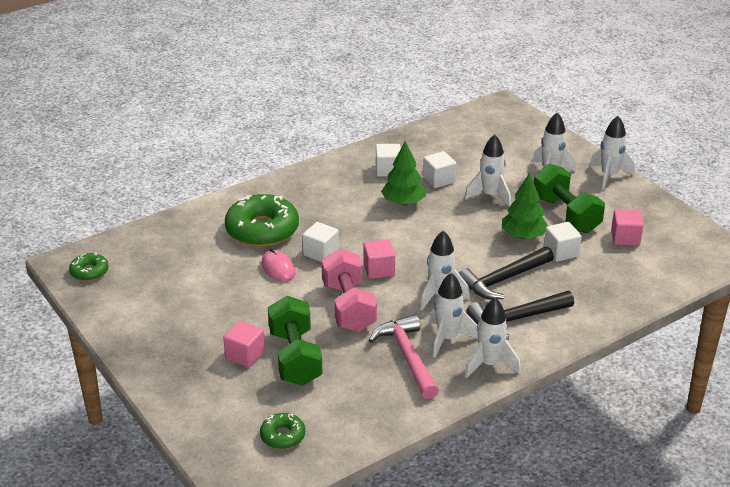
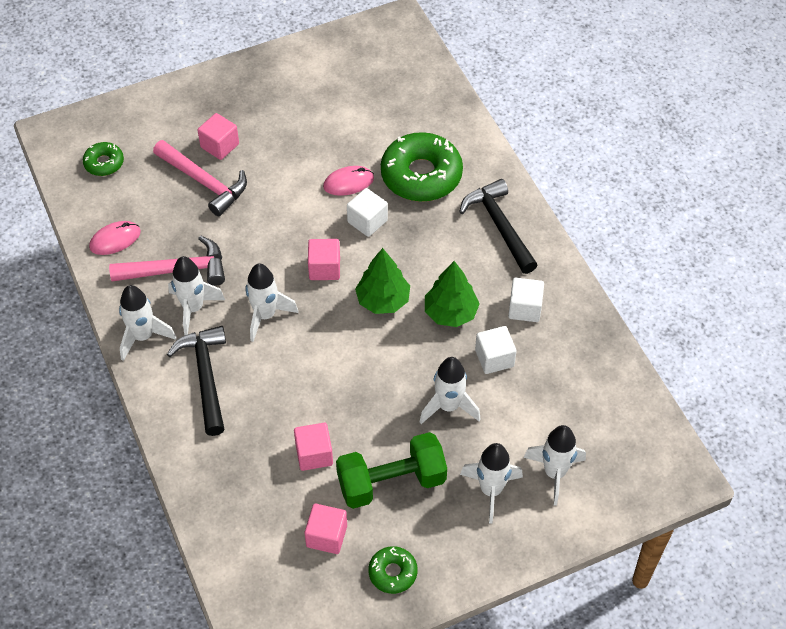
camera: 100 degrees right, 20 degrees up
green donut [69,252,109,281] -> green donut moved to [369,546,418,594]
green dumbbell [268,296,323,386] -> pink hammer [153,140,247,216]
pink dumbbell [321,249,377,332] -> none
black hammer [459,246,554,300] -> black hammer moved to [459,179,537,274]
green tree [502,173,548,239] -> green tree moved to [355,248,410,314]
white cube [544,222,582,262] -> pink cube [294,423,333,471]
white rocket [590,116,635,190] -> white rocket moved to [523,425,586,506]
none -> pink mouse [89,221,141,255]

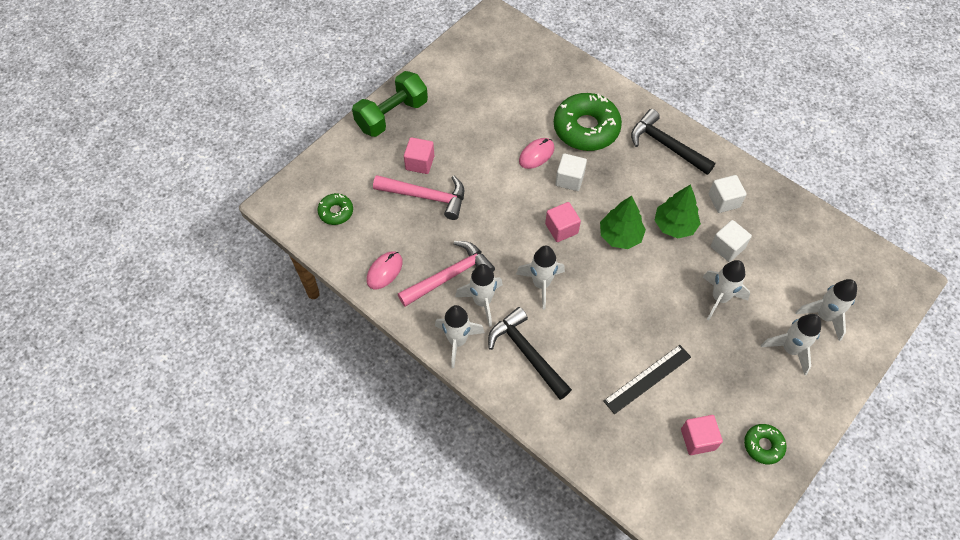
camera: 25 degrees left, 5 degrees up
pink cube [294,423,333,471] -> black ruler [603,345,691,414]
green dumbbell [336,432,447,509] -> green dumbbell moved to [352,71,428,137]

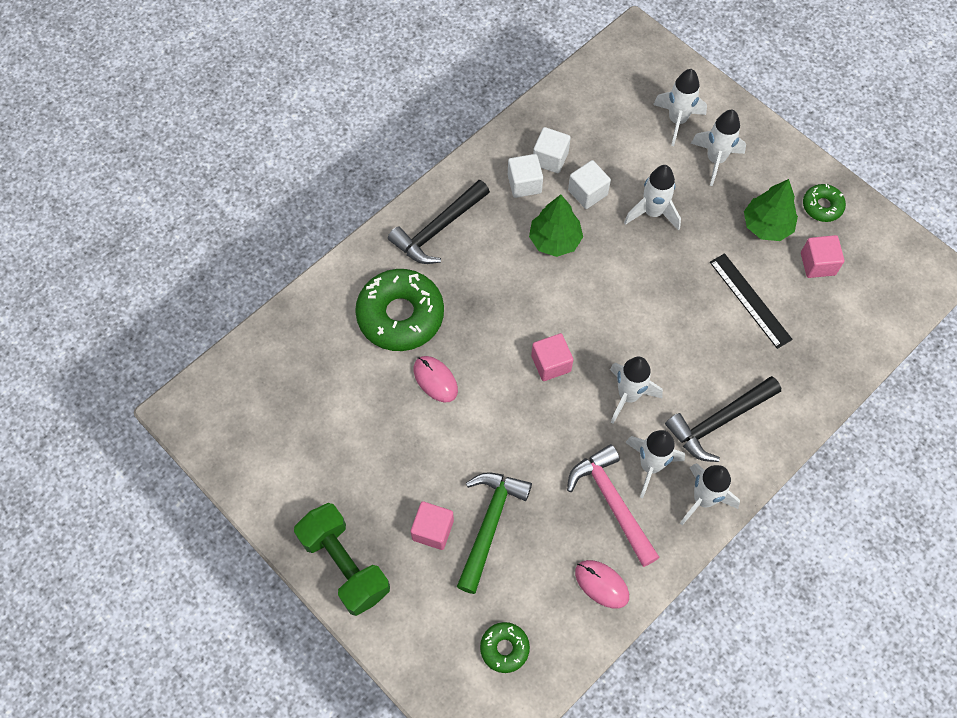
camera: 85 degrees left, 5 degrees up
pink hammer [373,175,464,220] -> green hammer [457,472,532,594]
white cube [555,153,587,191] -> white cube moved to [533,127,571,173]
green tree [600,196,646,249] -> green tree moved to [744,179,798,241]

